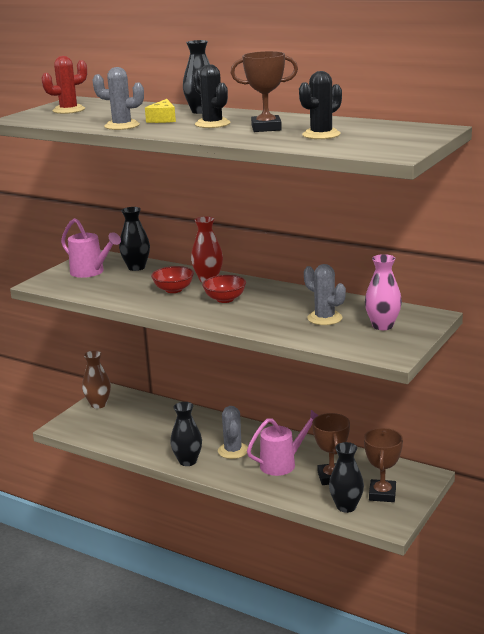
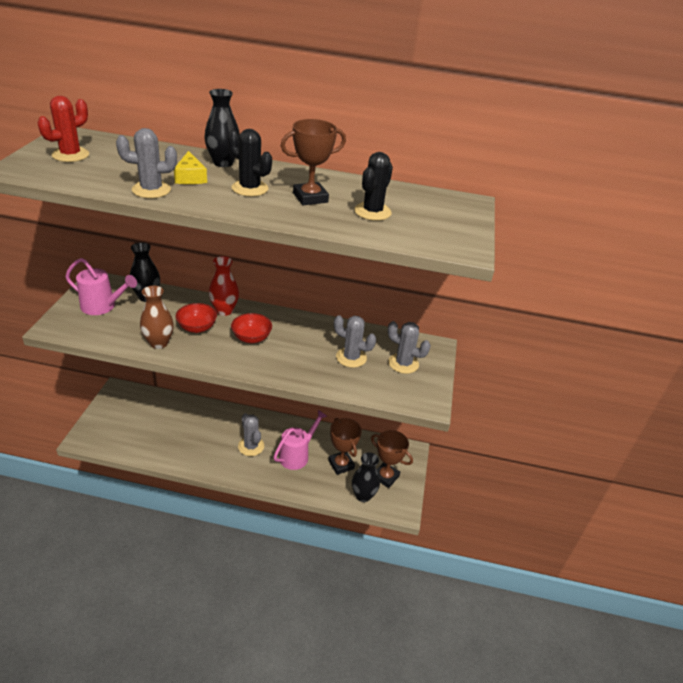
camera: 25 degrees left, 15 degrees up
brown vase [82,351,111,409] -> brown vase moved to [140,285,174,349]
black vase [170,402,202,466] -> none
brown trophy [364,428,403,502] -> brown trophy turned 45 degrees counterclockwise [371,430,413,488]
pink vase [365,254,402,330] -> grey cactus [388,321,431,374]

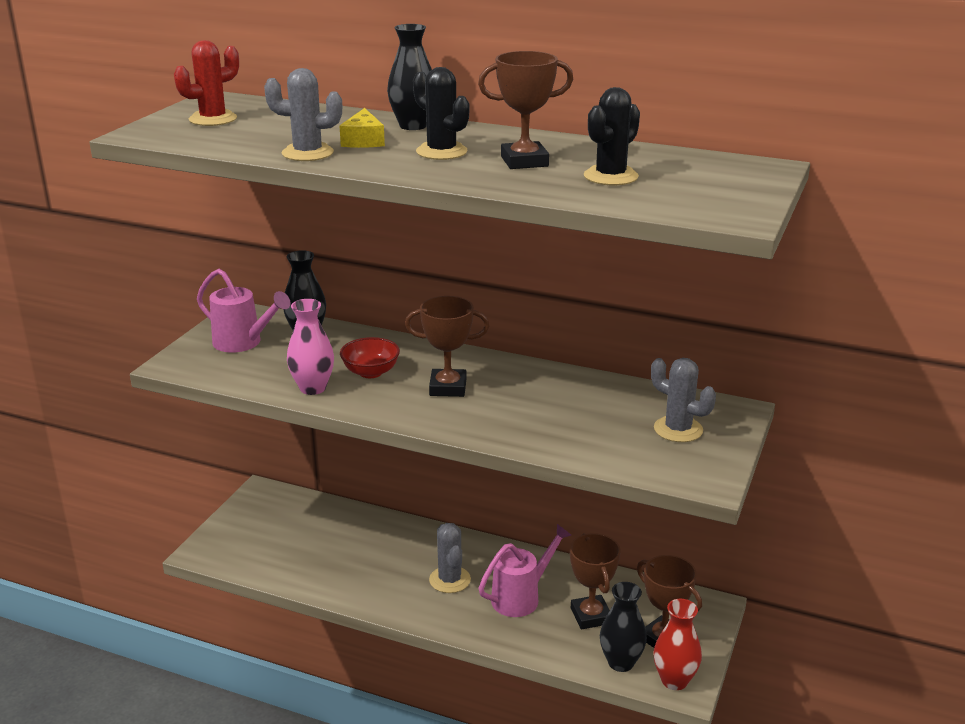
camera: 15 degrees right, 10 degrees down
brown vase [140,285,174,349] -> pink vase [287,299,334,395]
red vase [209,256,239,316] -> red vase moved to [653,599,702,690]
red bowl [231,313,272,343] -> brown trophy [405,296,489,397]
grey cactus [334,315,376,368] -> none

